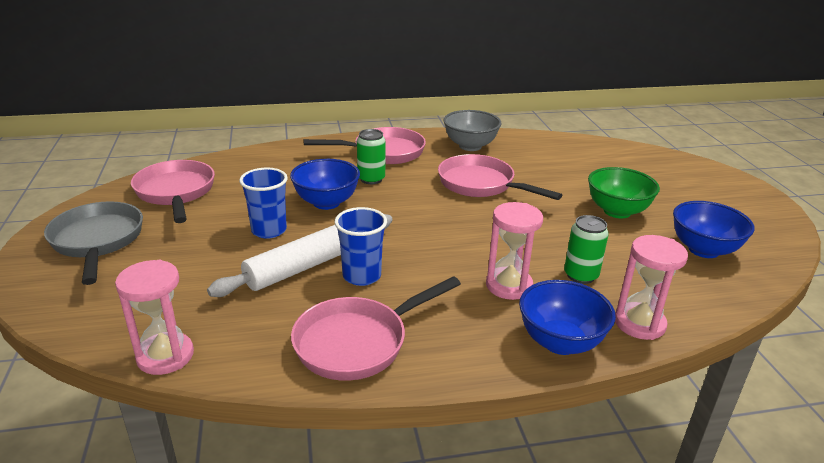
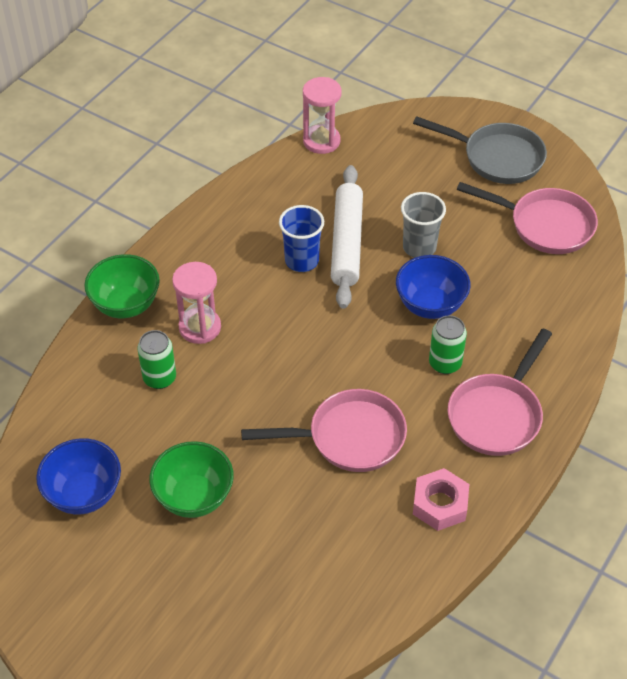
camera: 135 degrees right, 20 degrees up
blue cup [239,168,288,239] -> grey cup [401,192,446,258]
pink pan [291,276,461,381] -> none
grey bowl [444,110,501,151] -> pink nut [413,468,469,531]
blue bowl [519,280,616,355] -> green bowl [84,254,160,318]
pink hourglass [615,235,688,340] -> none

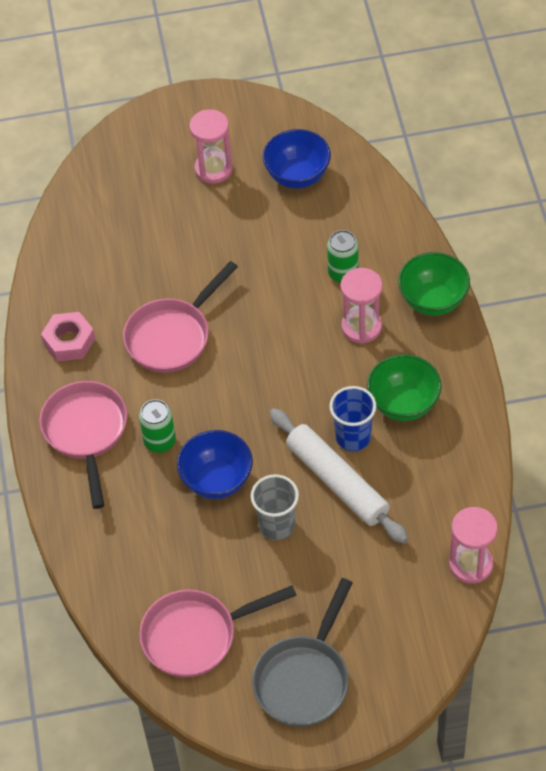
camera: 140 degrees right, 5 degrees up
green bowl [149,441,234,518] -> green bowl moved to [367,354,442,421]
grey pan [413,116,547,184] -> grey pan turned 45 degrees counterclockwise [252,578,353,727]
none -> pink hourglass [189,109,233,184]

